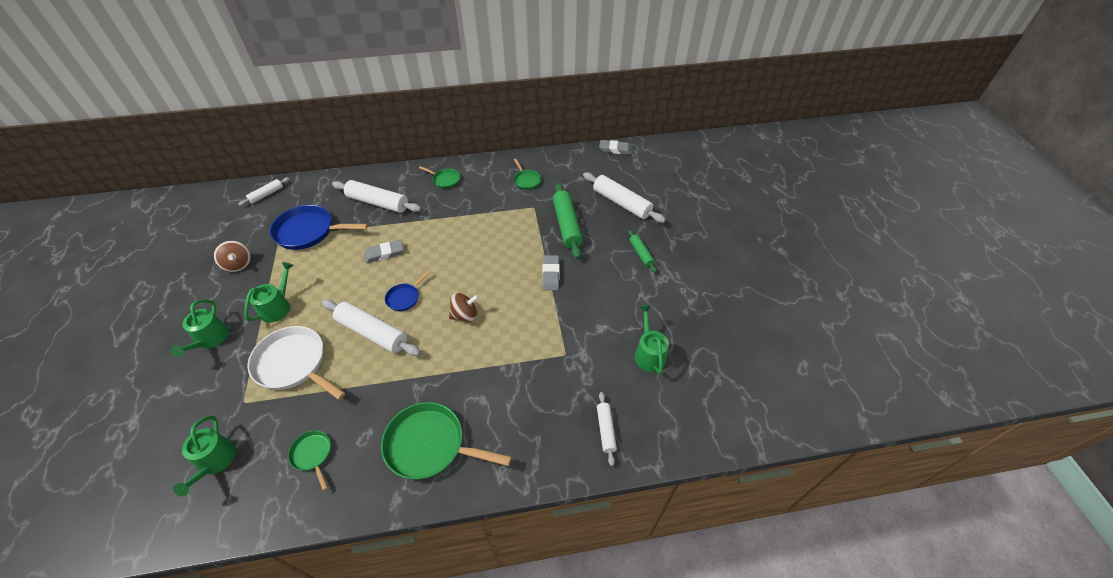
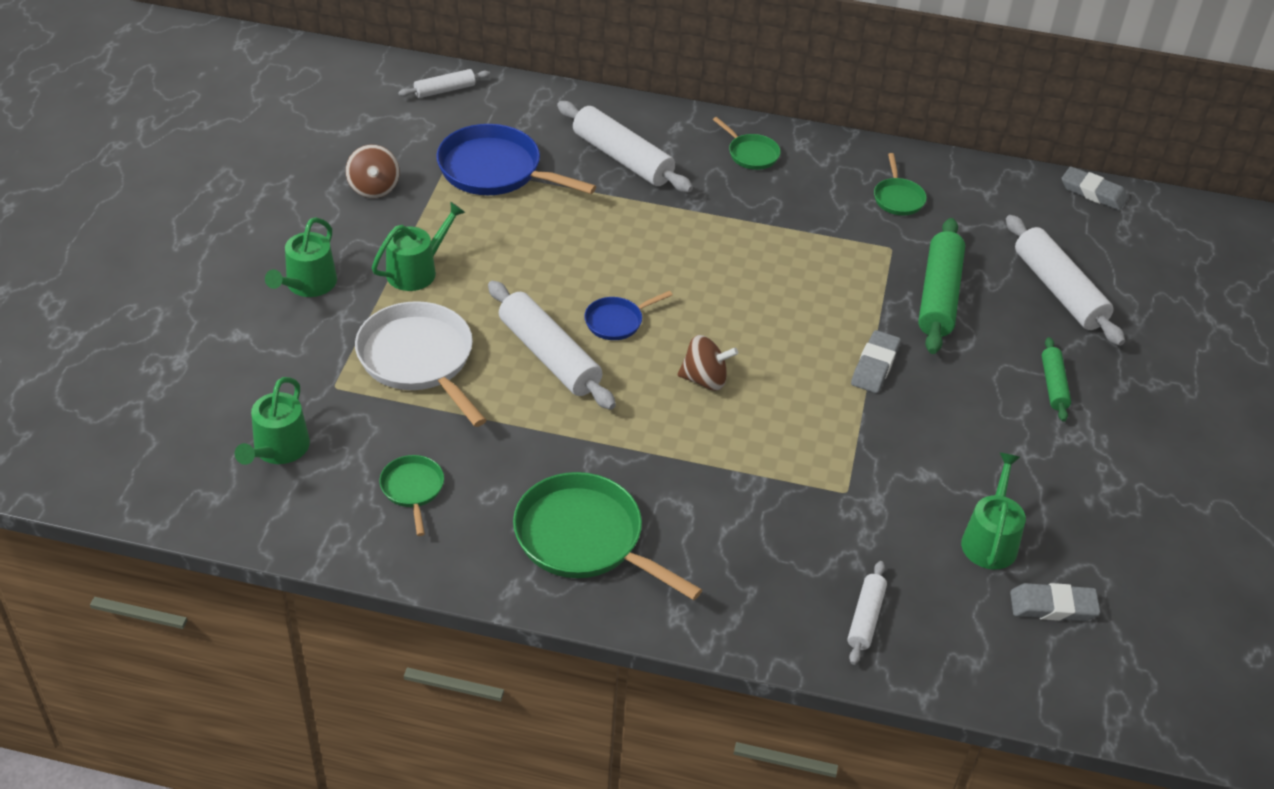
camera: 20 degrees right, 5 degrees down
grey eraser [364,240,403,263] -> grey eraser moved to [1010,583,1100,621]

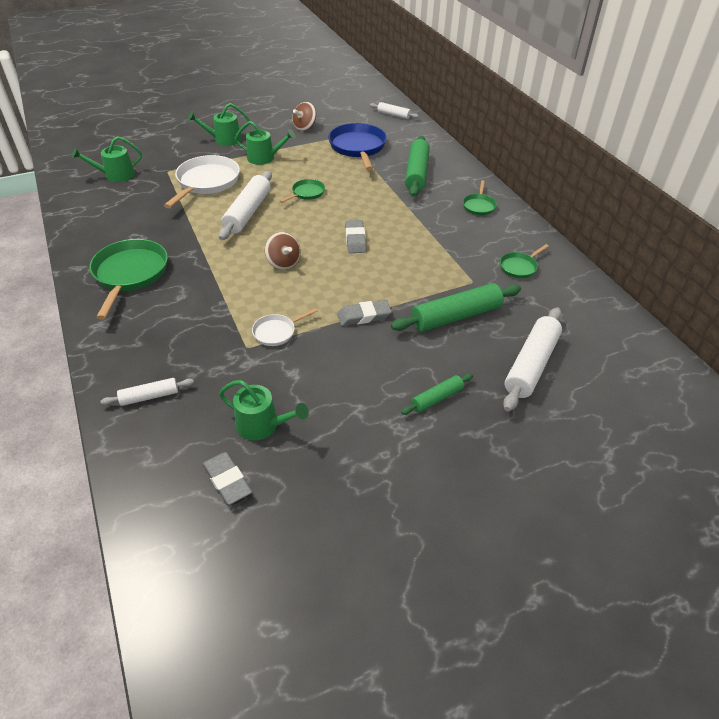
camera: 55 degrees right, 0 degrees up
green pan [379,455,444,536] -> green pan moved to [280,179,325,203]
white rolling pin [557,101,693,192] -> green rolling pin [405,136,430,197]
blue pan [584,291,672,340] -> none
green watering can [961,453,1026,569] -> green watering can turned 45 degrees clockwise [219,380,309,440]
grey eraser [1061,166,1128,210] -> grey eraser moved to [345,220,366,253]
none -> white pan [252,308,317,346]

